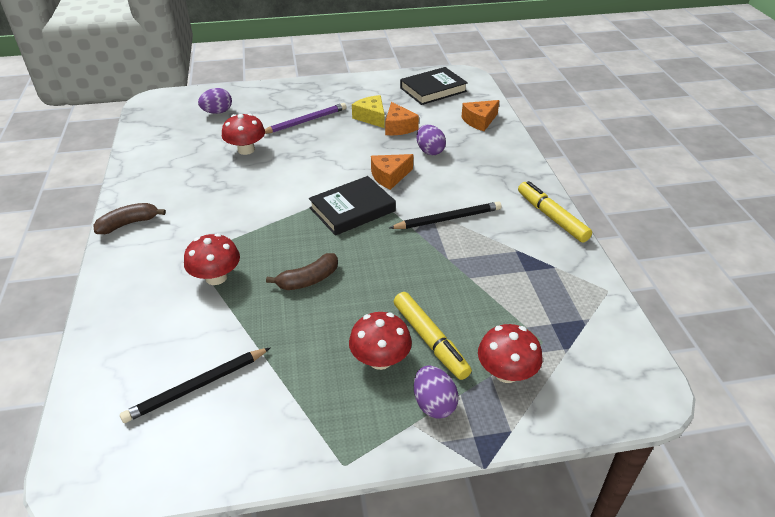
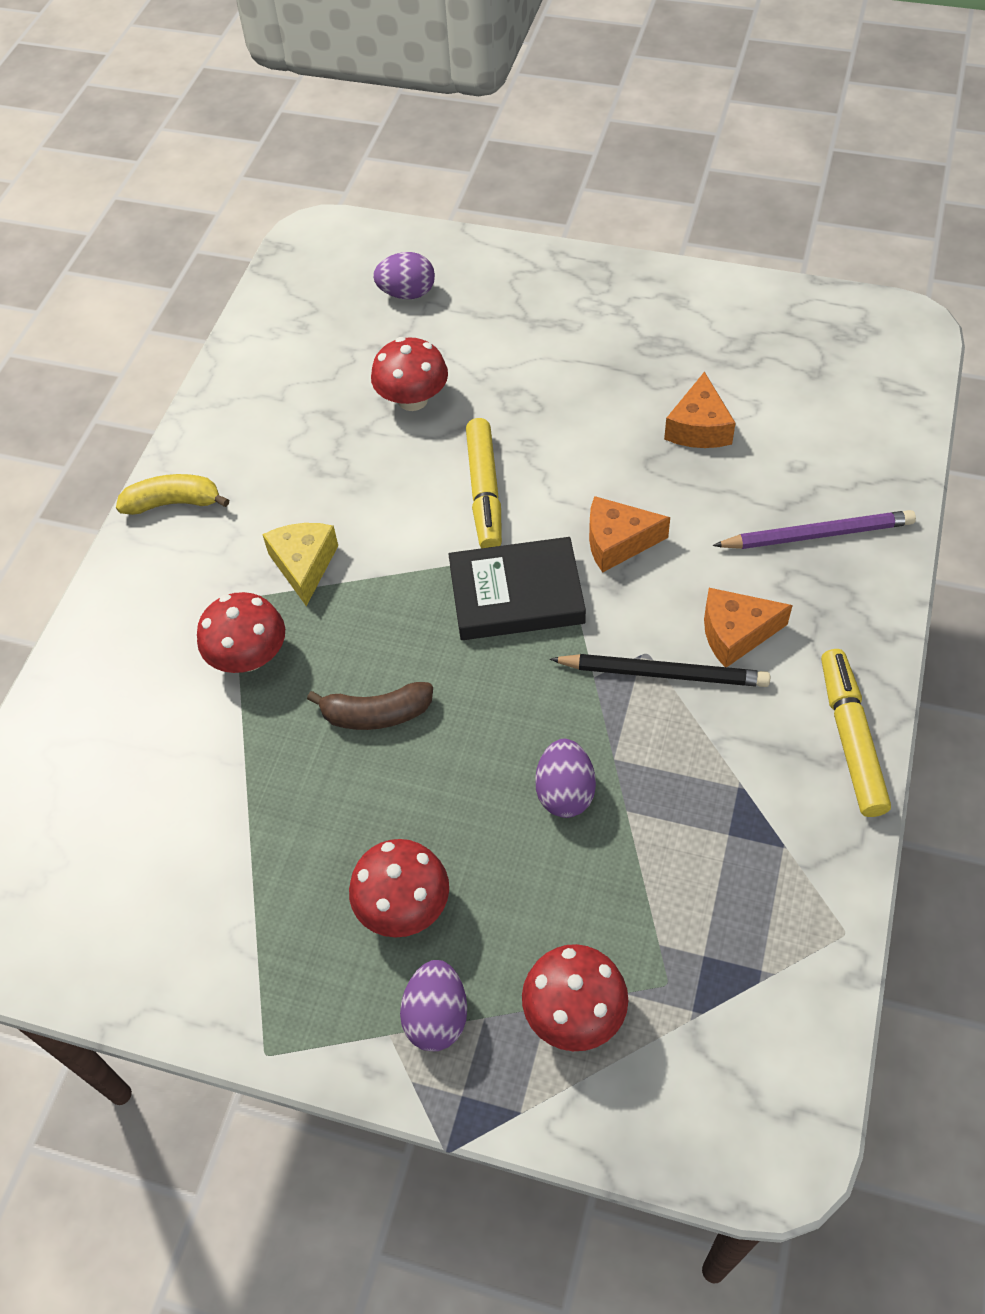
camera: 30 degrees right, 15 degrees up
brown banana [93,203,166,234] -> yellow banana [116,474,229,515]
black pencil [120,347,271,423] -> none
purple pencil [265,103,347,134] -> purple pencil moved to [713,510,916,549]
yellow cheese [352,95,385,128] -> yellow cheese moved to [262,523,338,606]
yellow marker [394,292,472,380] -> yellow marker moved to [466,418,502,548]
black book [400,67,468,105] -> none
purple egg [416,125,446,155] -> purple egg moved to [535,739,596,818]
orange cheese [462,100,499,131] -> orange cheese moved to [704,588,793,667]

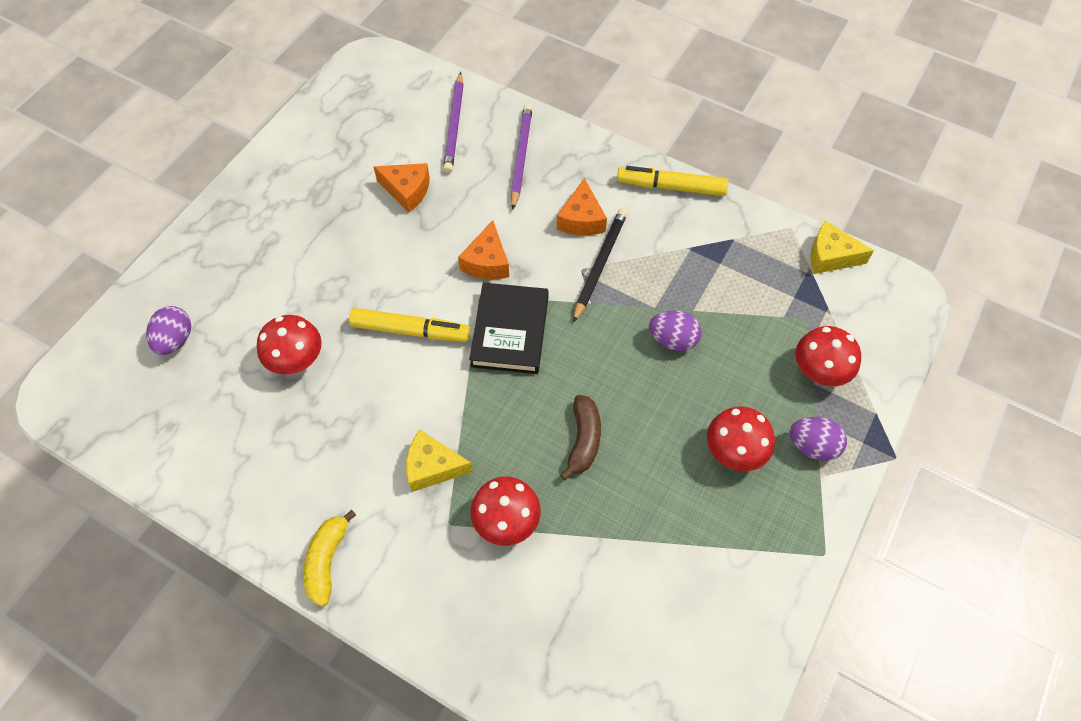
camera: 80 degrees left, 5 degrees up
none -> purple pencil [443,72,464,173]
none -> yellow cheese [810,221,874,274]

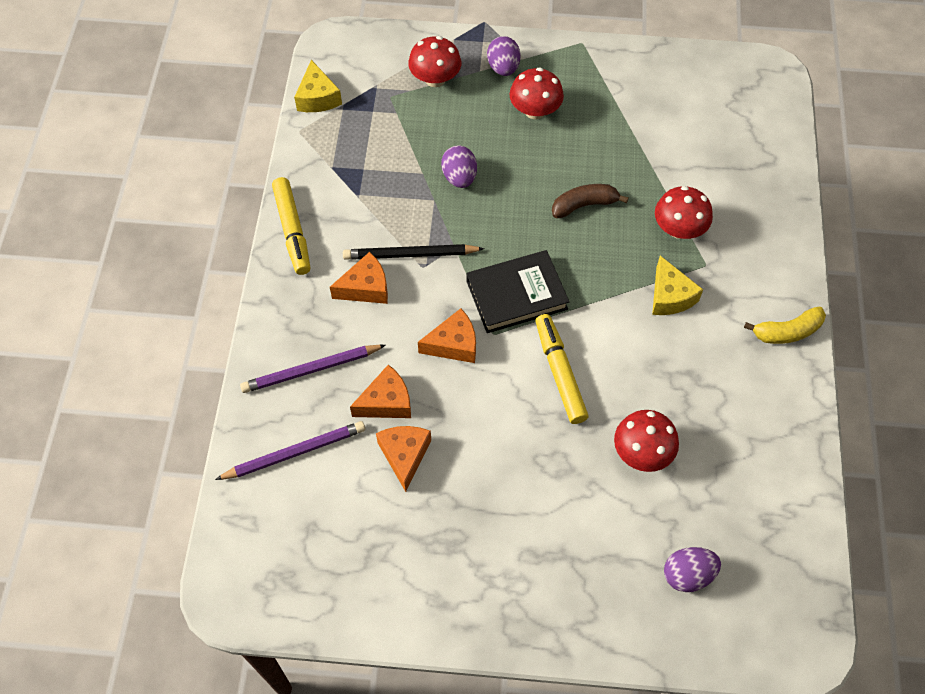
camera: 115 degrees left, 0 degrees up
none -> orange cheese [350,364,411,418]

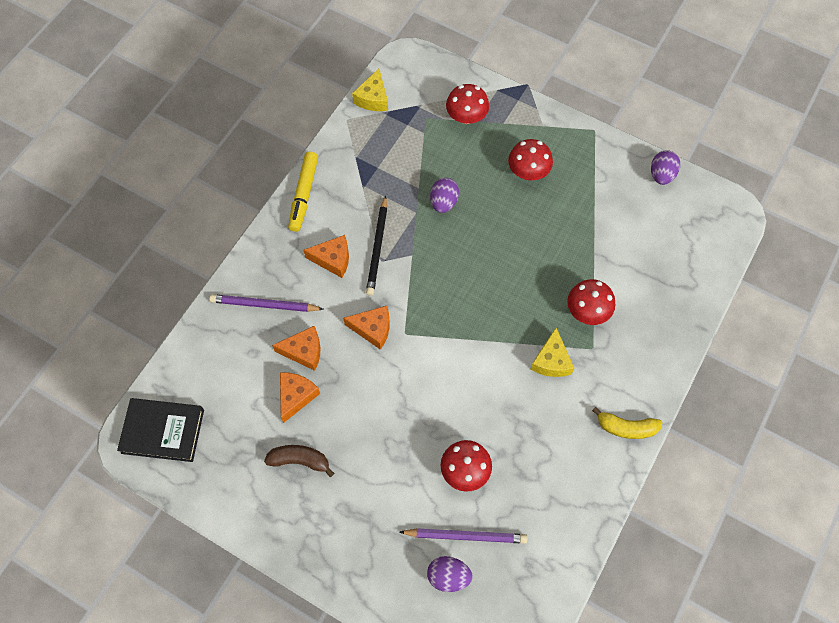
camera: 25 degrees right, 5 degrees up
purple pencil [215,421,365,480] -> purple pencil moved to [400,528,528,544]
black pencil [343,244,485,260] -> black pencil turned 105 degrees counterclockwise [366,195,387,296]
black book [466,250,569,333] -> black book moved to [117,398,204,462]
purple egg [487,36,521,76] -> purple egg moved to [651,150,680,185]
yellow marker [535,314,588,424] -> none
brown banana [552,184,629,218] -> brown banana moved to [264,445,334,477]

